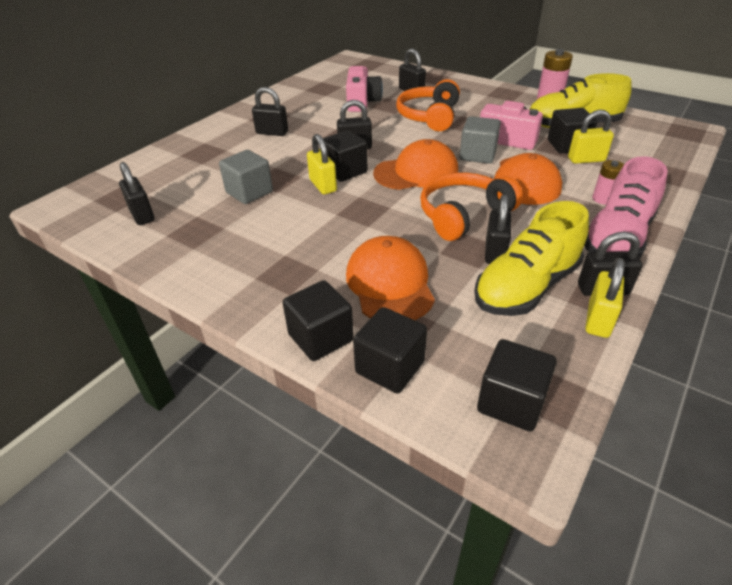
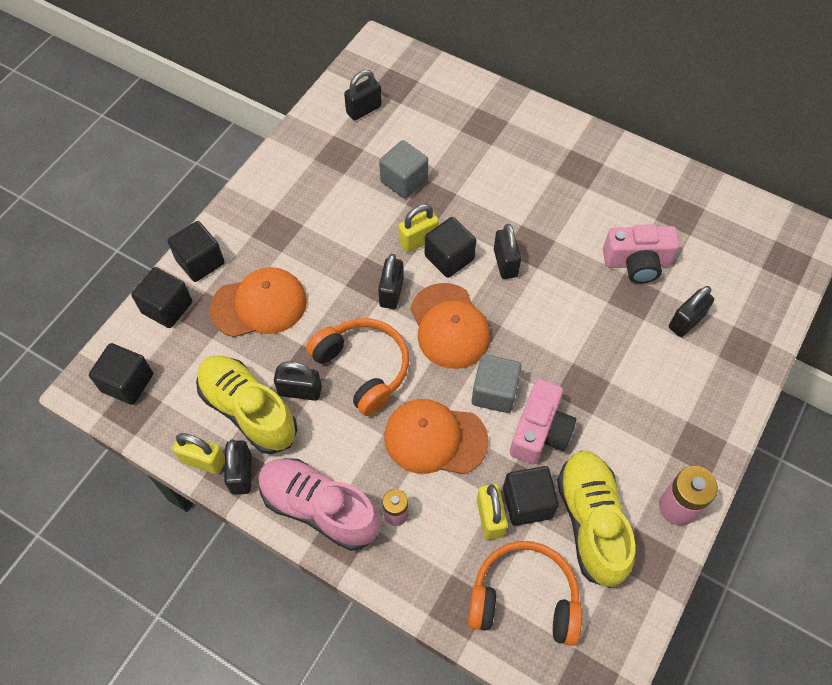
camera: 85 degrees right, 20 degrees up
black padlock [252,87,288,136] -> black padlock moved to [378,254,404,309]
orange headphones [396,79,460,131] -> orange headphones moved to [468,541,582,646]

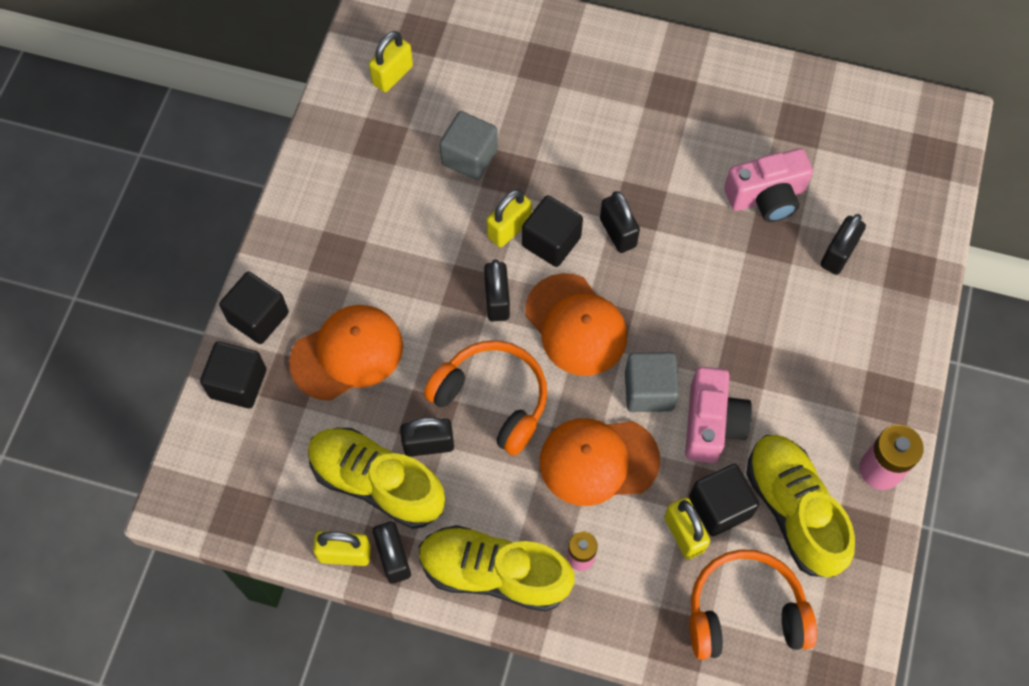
camera: 15 degrees left, 5 degrees up
black cube [89,343,153,405] -> none
pink shoe [258,458,381,551] -> yellow shoe [419,525,575,612]
black padlock [344,70,382,120] -> yellow padlock [369,31,413,92]

